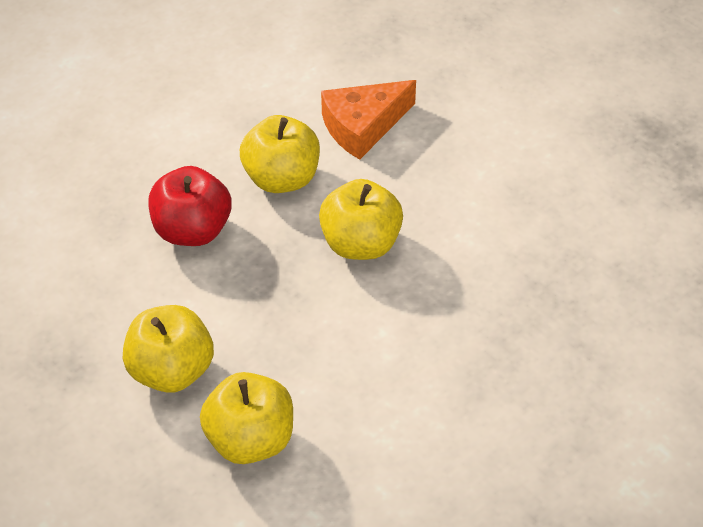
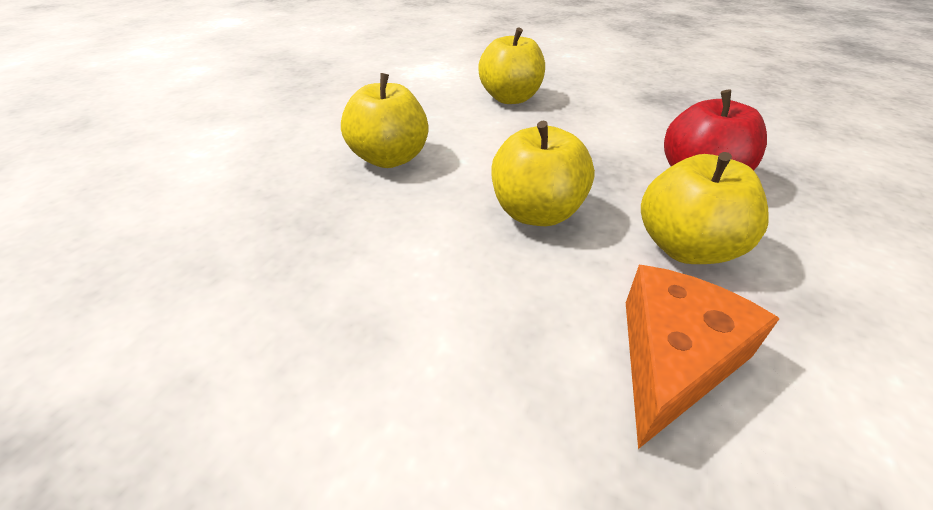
camera: 155 degrees right, 10 degrees down
yellow apple [123,305,214,393] -> yellow apple moved to [341,73,428,168]

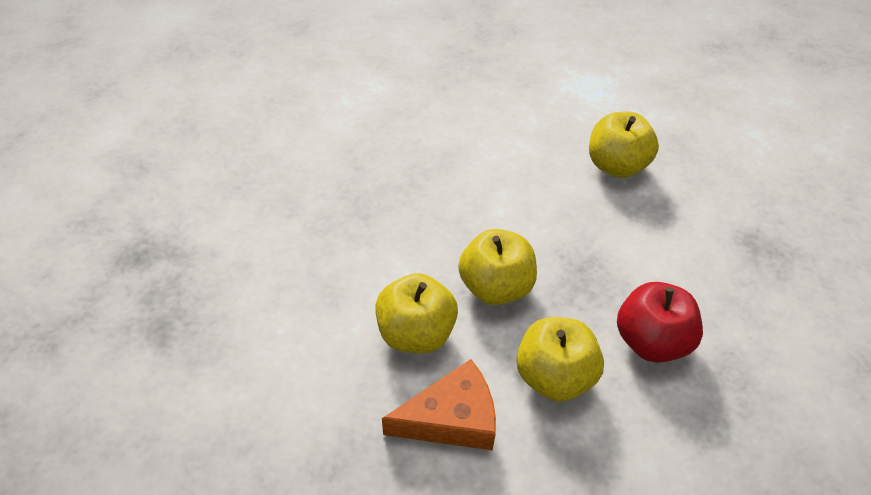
camera: 40 degrees right, 10 degrees up
yellow apple [341,73,428,168] -> yellow apple moved to [375,273,458,353]

